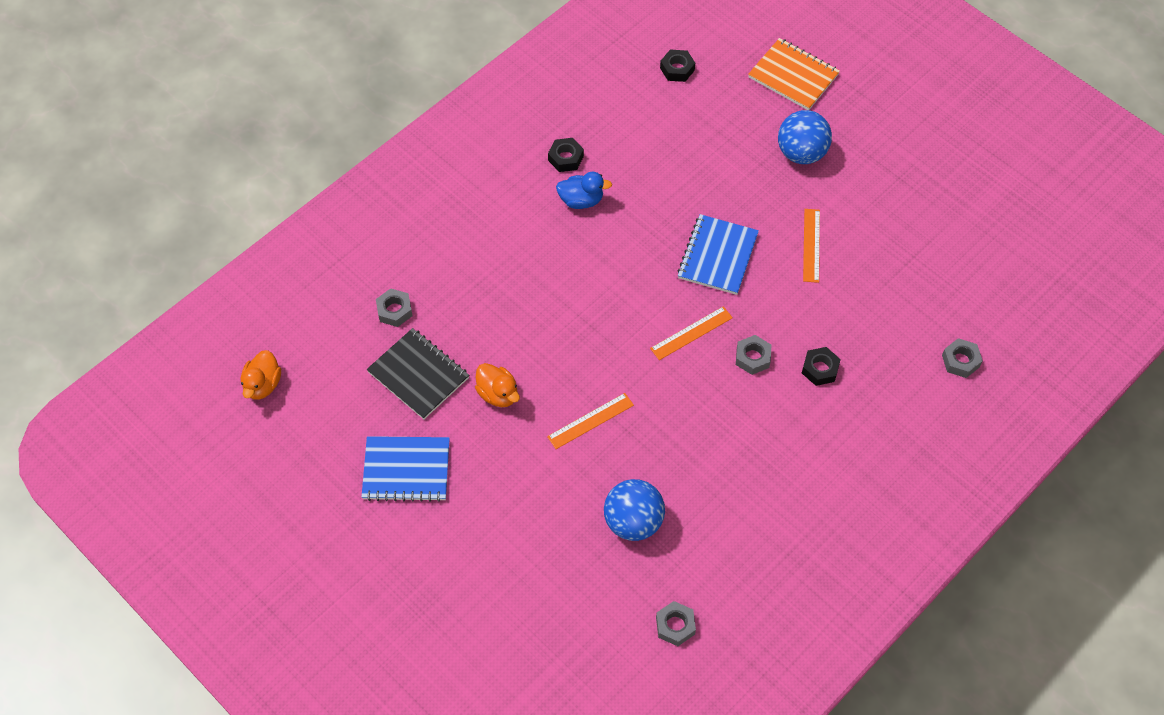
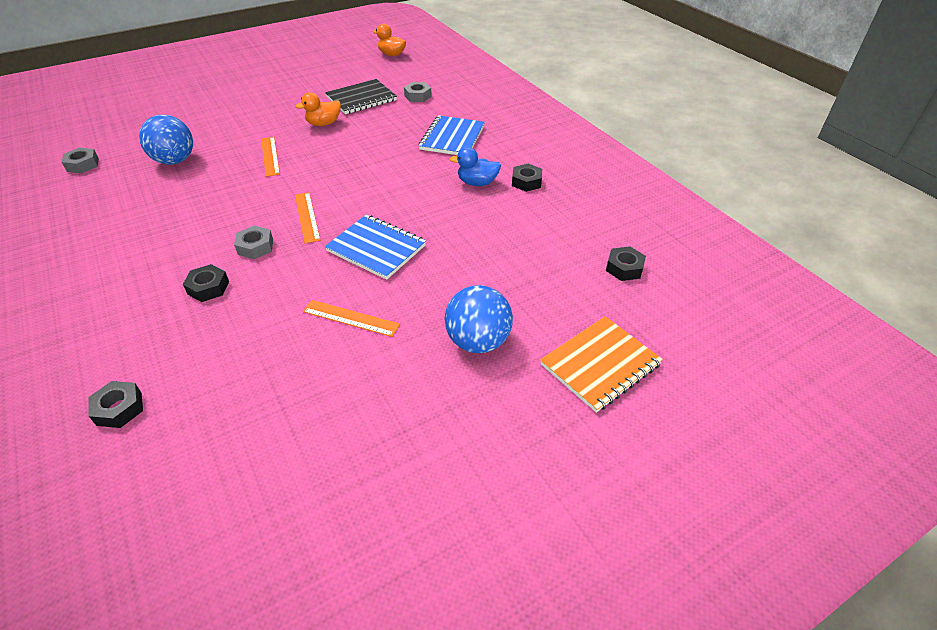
camera: 105 degrees right, 15 degrees down
blue notebook [361,436,450,502] -> blue notebook moved to [419,115,485,155]
blue duck [556,172,612,209] -> blue duck turned 75 degrees clockwise [450,147,501,186]
grey nut [942,338,983,378] -> black nut [89,381,143,428]

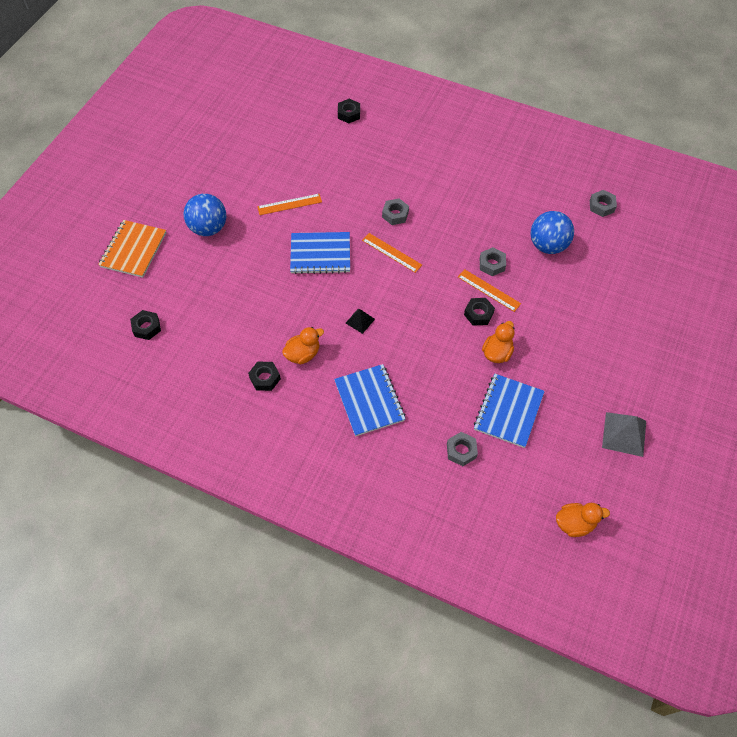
camera: 145 degrees right, 15 degrees up
black nut [183,264,229,302] -> black nut moved to [464,298,495,326]
black notebook [325,79,397,114] -> blue notebook [474,374,545,448]
blue duck [450,147,501,186] -> orange duck [282,327,324,364]
none -> black pyramid [346,309,375,334]
none -> grey nut [480,247,506,276]
none -> grey pyramid [602,412,646,457]

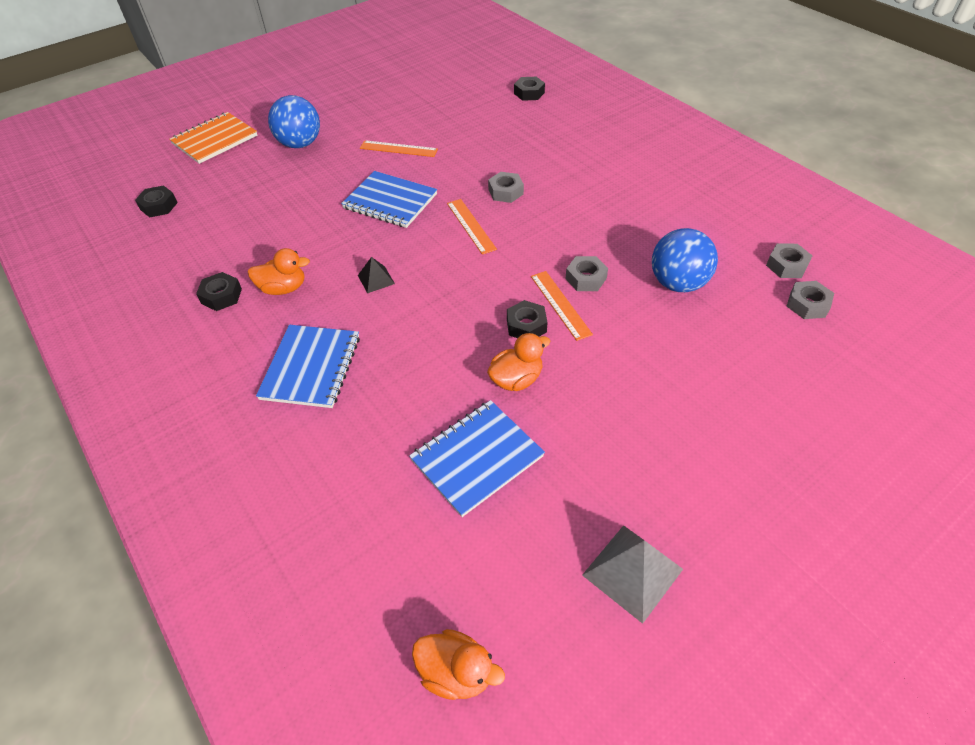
camera: 30 degrees right, 10 degrees down
grey nut [447,432,478,466] -> grey nut moved to [787,281,834,319]

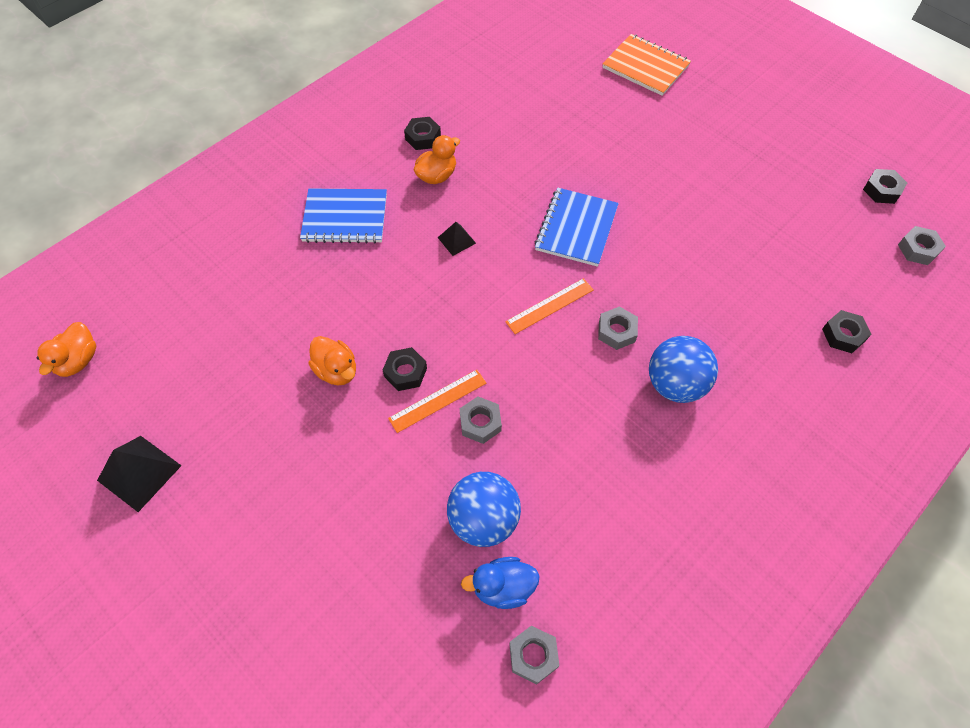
camera: 80 degrees right, 10 degrees up
black nut [135,185,178,218] -> black nut moved to [863,169,907,204]
orange duck [248,248,310,295] -> orange duck turned 120 degrees counterclockwise [414,135,460,184]
blue ball [268,95,320,148] -> blue ball moved to [649,336,718,403]
orange ruler [360,140,438,157] -> none
blue notebook [409,400,545,517] -> none
grey pyramid [582,525,683,624] -> black pyramid [97,436,182,512]
grey nut [787,281,834,319] -> grey nut moved to [898,226,946,265]
none -> blue duck [461,557,540,609]

